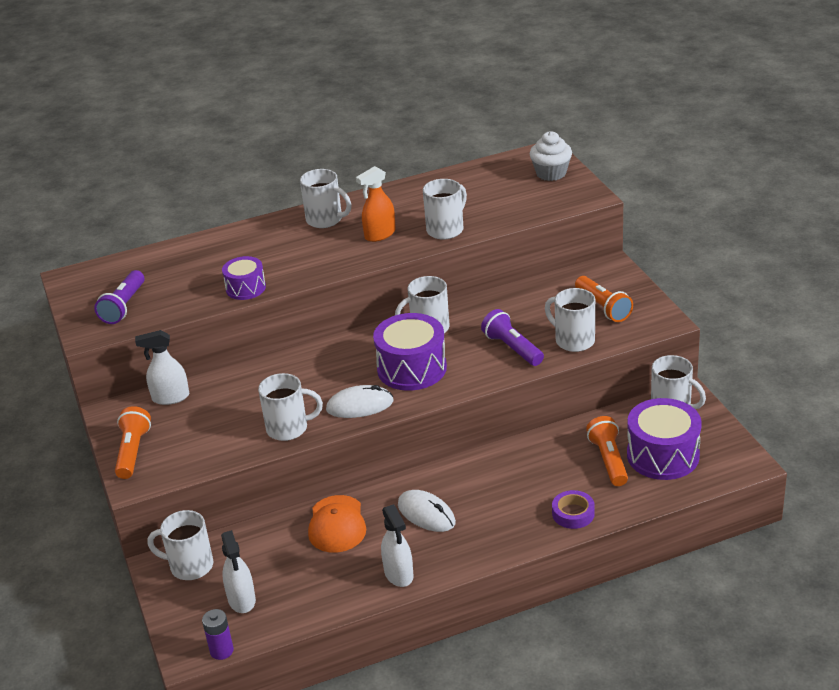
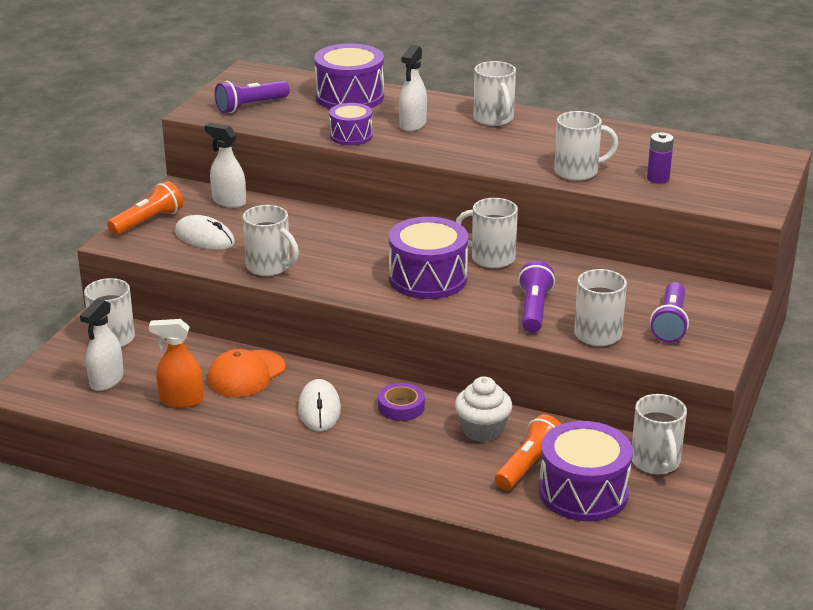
camera: 40 degrees right, 5 degrees down
purple battery [202,609,234,660] -> purple battery moved to [647,132,674,184]
white mouse [326,385,394,418] -> white mouse moved to [175,215,235,250]
orange spray bottle [356,166,396,242] -> orange spray bottle moved to [149,319,203,408]
white spray bottle [381,504,413,587] -> white spray bottle moved to [399,45,427,132]
white cupcake [530,131,572,181] -> white cupcake moved to [455,376,512,442]
purple tape [552,490,595,529] -> purple tape moved to [378,383,425,421]
orange flashlight [575,276,633,322] -> purple flashlight [650,282,689,343]
none -> purple drum [314,43,384,109]

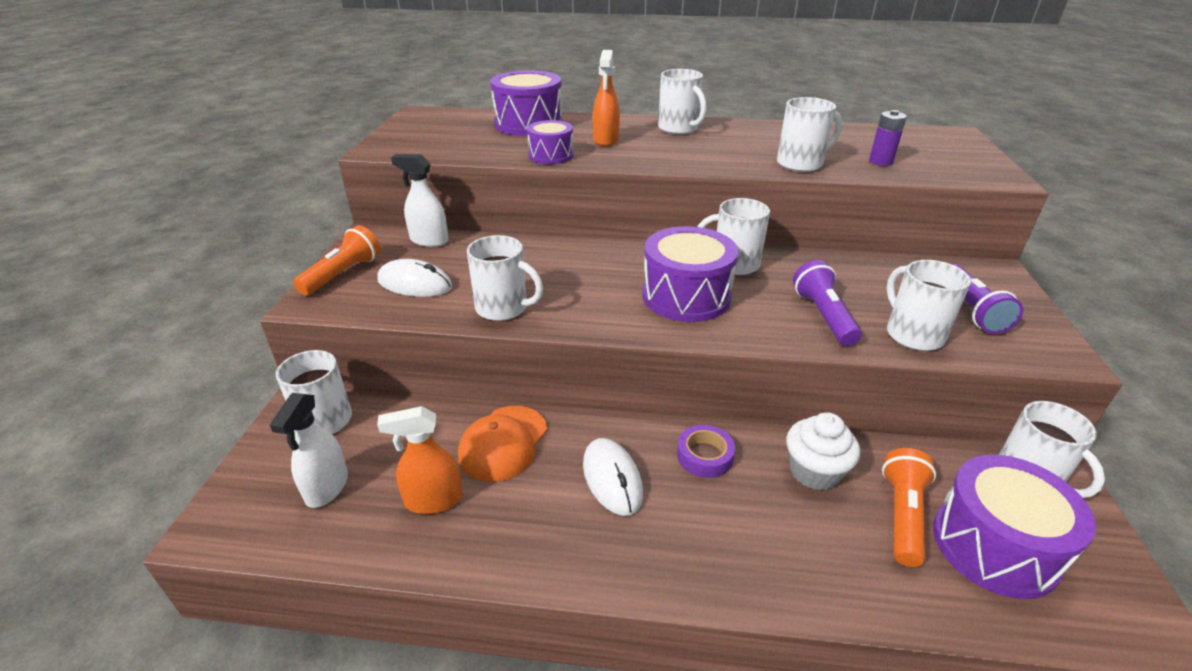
camera: 15 degrees left, 5 degrees up
purple flashlight [215,81,290,113] -> none
white spray bottle [399,45,427,132] -> orange spray bottle [593,50,620,146]

